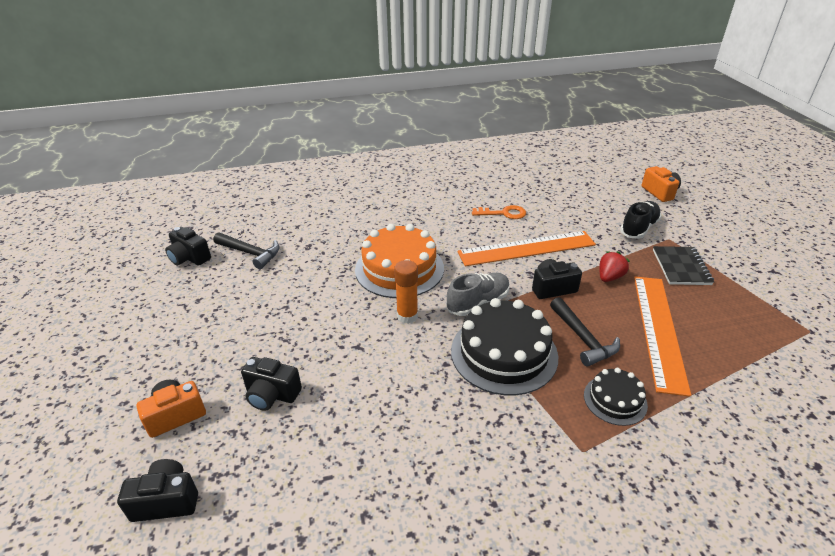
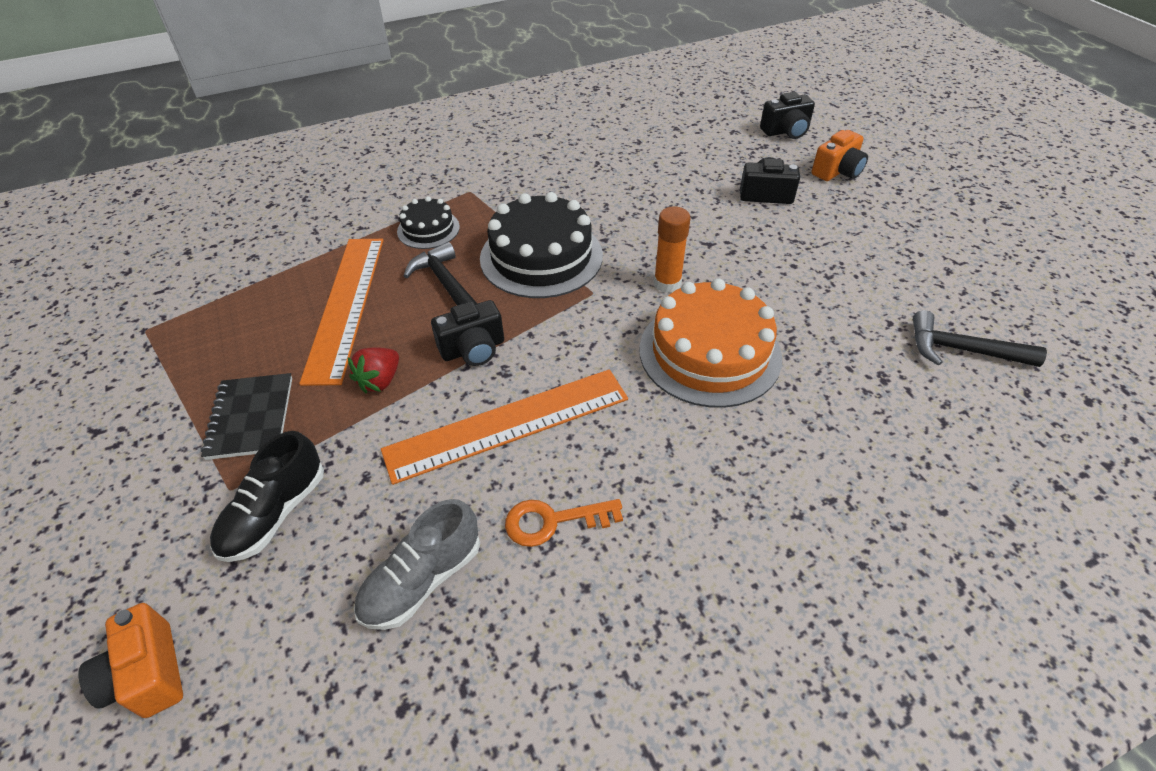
camera: 170 degrees right, 10 degrees up
black camera [165,227,211,266] -> none
grey shoe [446,273,510,316] -> grey shoe moved to [354,499,480,630]

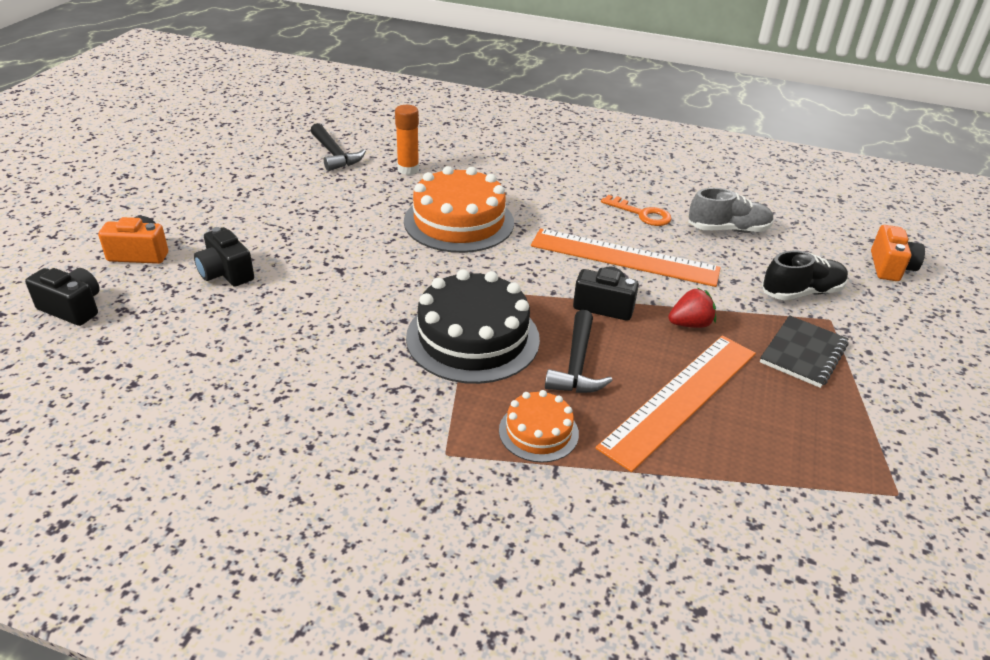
camera: 140 degrees left, 10 degrees down
black cake [397,196,460,249] -> orange cake [499,390,579,463]
orange glue stick [654,206,690,293] -> orange glue stick moved to [395,105,419,175]

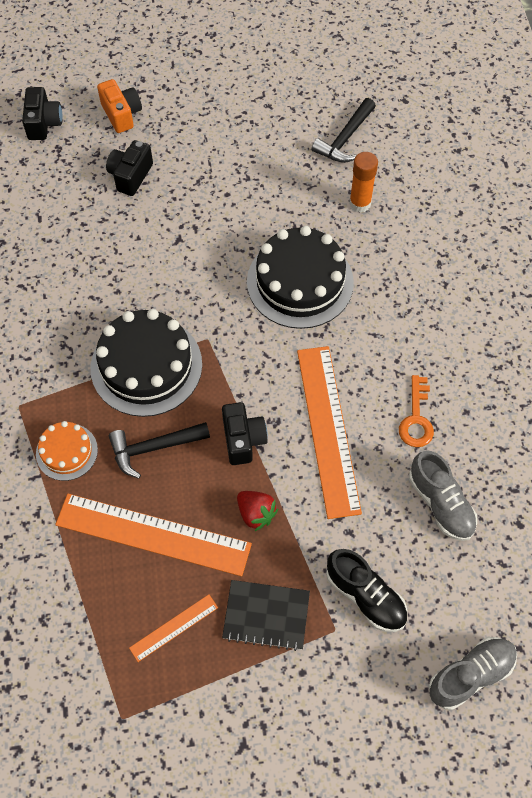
camera: 65 degrees right, 25 degrees up
orange cake [404,166,514,253] -> black cake [247,226,354,329]
orange camera [871,225,925,281] -> grey shoe [429,637,517,710]
none -> orange ruler [129,594,218,662]

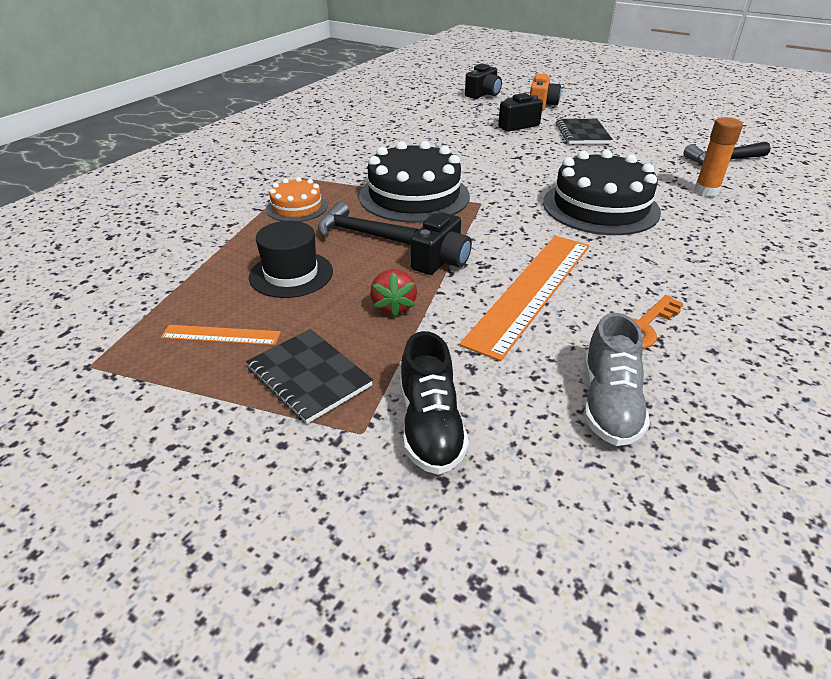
camera: 40 degrees right, 25 degrees down
orange ruler [55,494,252,576] -> black hat [249,221,333,298]
grey shoe [429,637,517,710] -> none
none -> black notebook [556,119,613,144]

